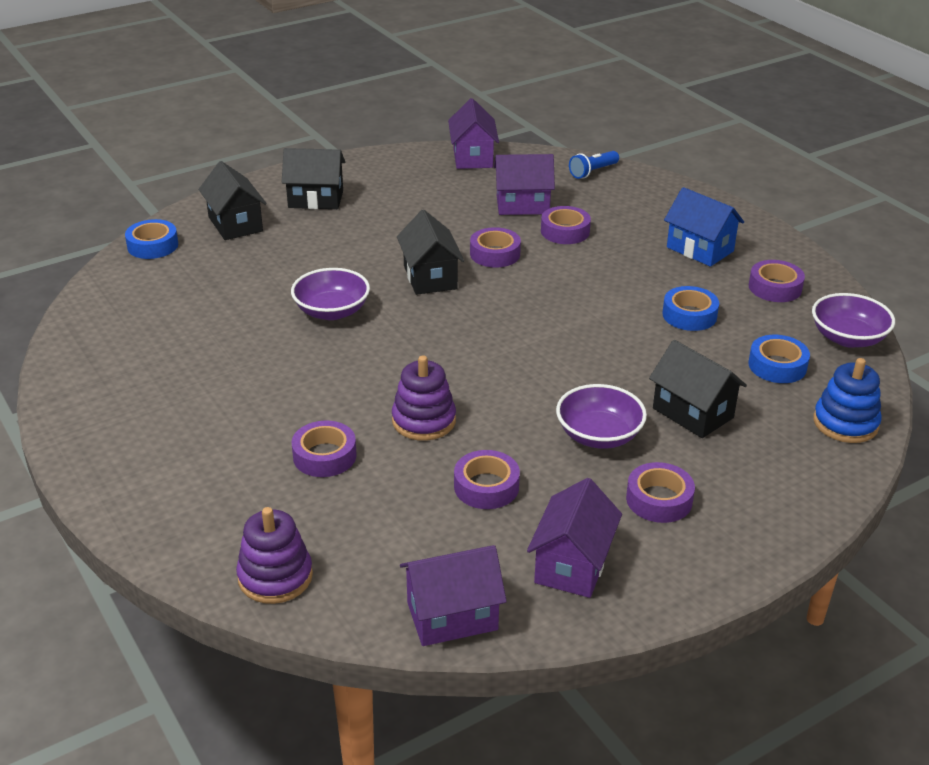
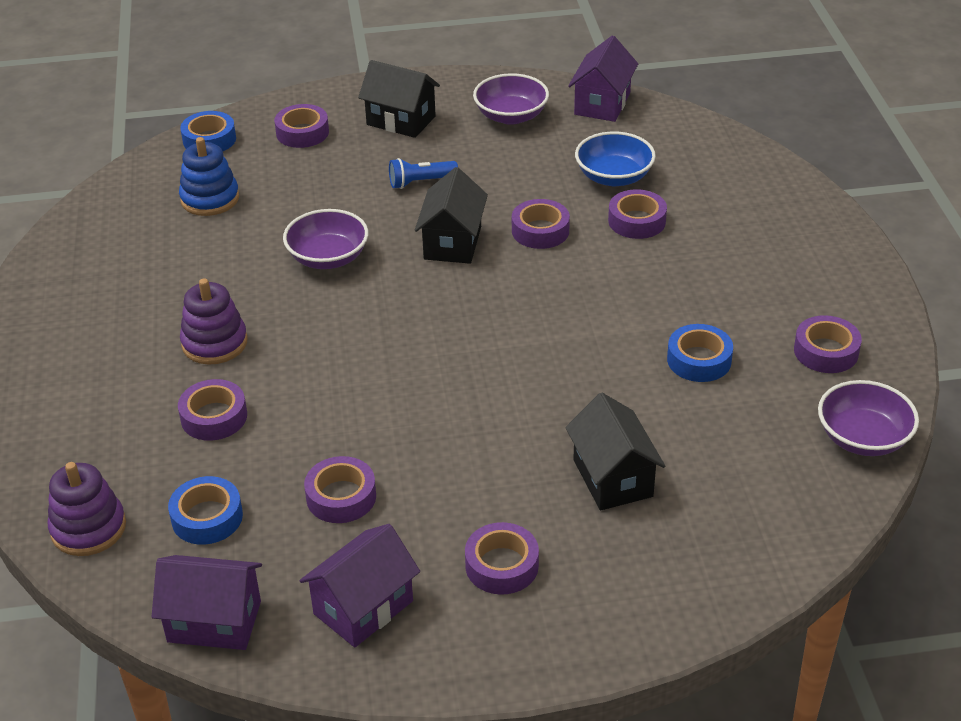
camera: 25 degrees right, 5 degrees up
black house [199,161,267,240] -> purple tape [274,104,329,148]
purple stacking toy [392,355,456,441] -> purple stacking toy moved to [180,278,247,365]
purple house [494,154,555,215] -> blue bowl [575,132,656,186]
purple bowl [556,384,647,449] -> purple bowl moved to [473,73,549,125]
blue flashlight [569,151,619,179] -> blue flashlight moved to [389,158,458,189]
blue house [664,187,744,267] -> none
blue tape [749,335,810,383] -> blue tape moved to [168,476,243,545]
blue stacking toy [813,358,882,443] -> blue stacking toy moved to [179,137,239,216]

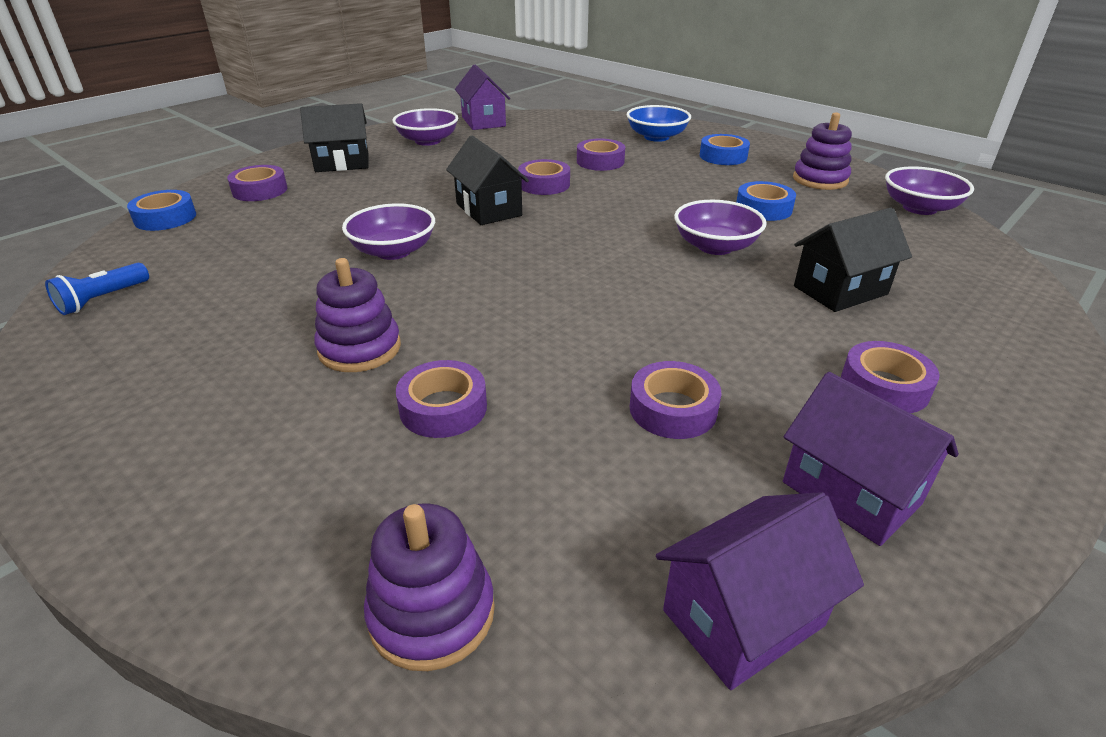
camera: 40 degrees left, 5 degrees down
blue tape [168,476,243,545] -> blue tape moved to [700,134,750,165]
blue stacking toy [179,137,239,216] -> none
purple house [299,524,420,647] -> purple house turned 45 degrees counterclockwise [783,372,959,546]
blue flashlight [389,158,458,189] -> blue flashlight moved to [45,263,149,315]
black house [565,393,665,510] -> black house turned 60 degrees counterclockwise [794,208,912,312]
blue bowl [575,132,656,186] -> blue bowl moved to [627,105,691,142]
purple tape [794,315,862,373] -> purple stacking toy [793,112,852,190]
none -> purple bowl [674,200,767,255]

